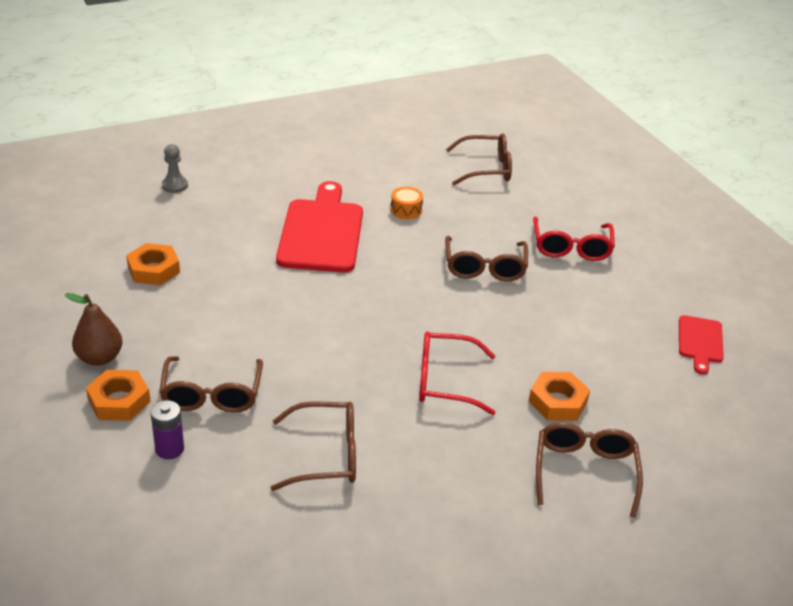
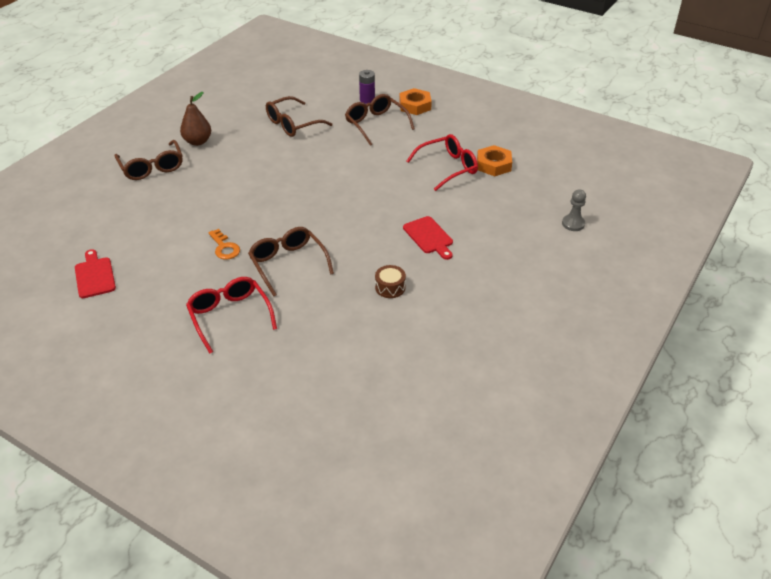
camera: 150 degrees right, 5 degrees up
brown pear [64,293,122,366] -> brown pear moved to [180,92,211,146]
red cutting board [276,181,363,273] -> red cutting board [403,216,453,260], size x0.51
orange drum [391,187,423,219] -> brown drum [375,265,406,298]
red glasses [419,331,496,415] -> red glasses moved to [407,134,478,191]
brown glasses [446,133,512,185] -> none
orange nut [528,372,590,421] -> none
none -> orange key [208,229,240,260]

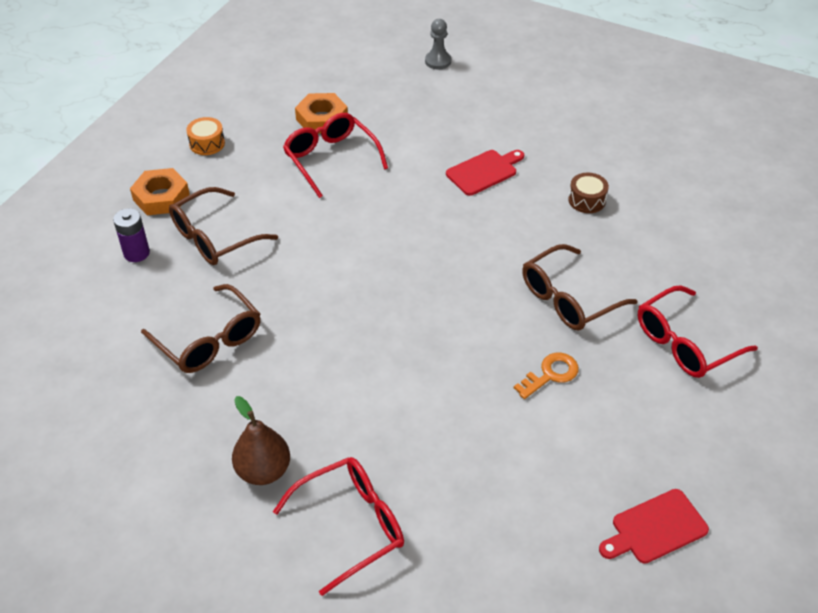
camera: 95 degrees left, 5 degrees up
brown glasses [115,140,183,180] -> red glasses [273,457,404,596]
none -> orange drum [186,117,225,155]

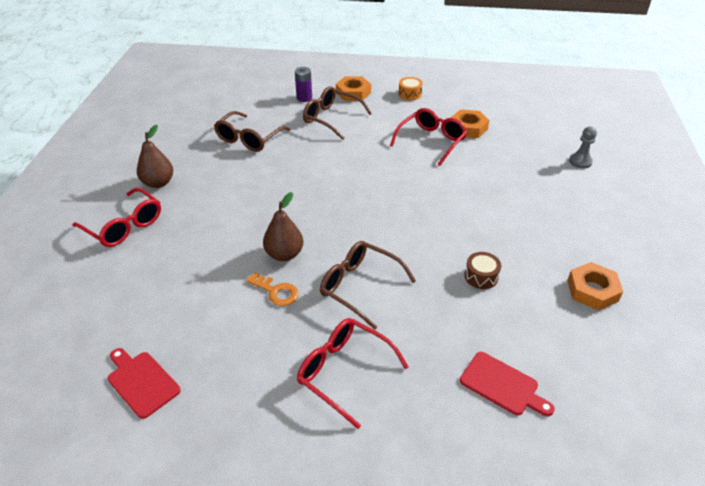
camera: 70 degrees right, 5 degrees down
red cutting board [446,150,524,196] -> red cutting board moved to [460,352,555,416]
none -> brown pear [263,192,303,261]
none -> orange nut [567,262,623,311]

